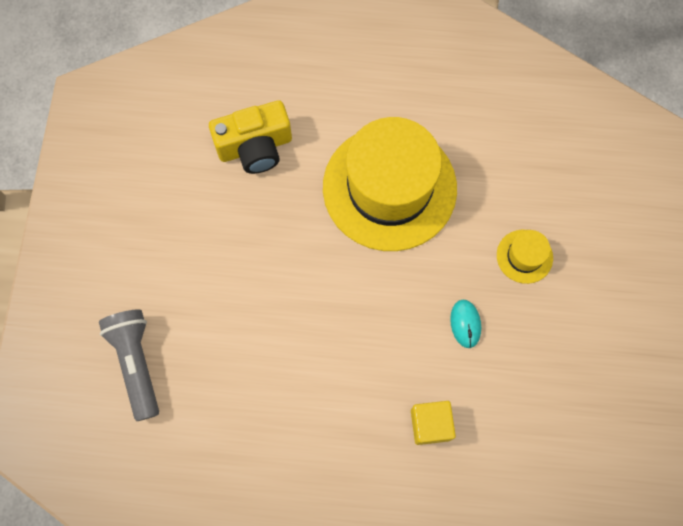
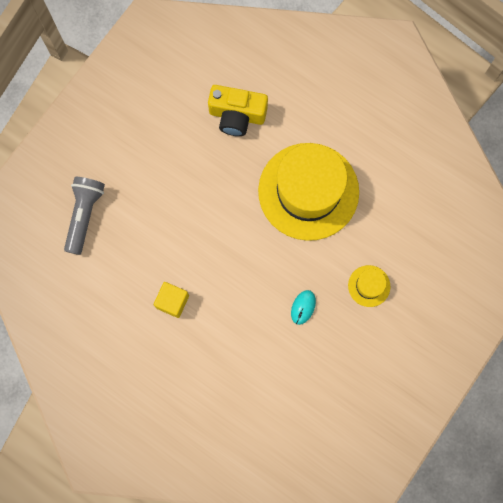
camera: 30 degrees right, 5 degrees up
yellow cube [411,401,456,445] -> yellow cube moved to [154,282,189,318]

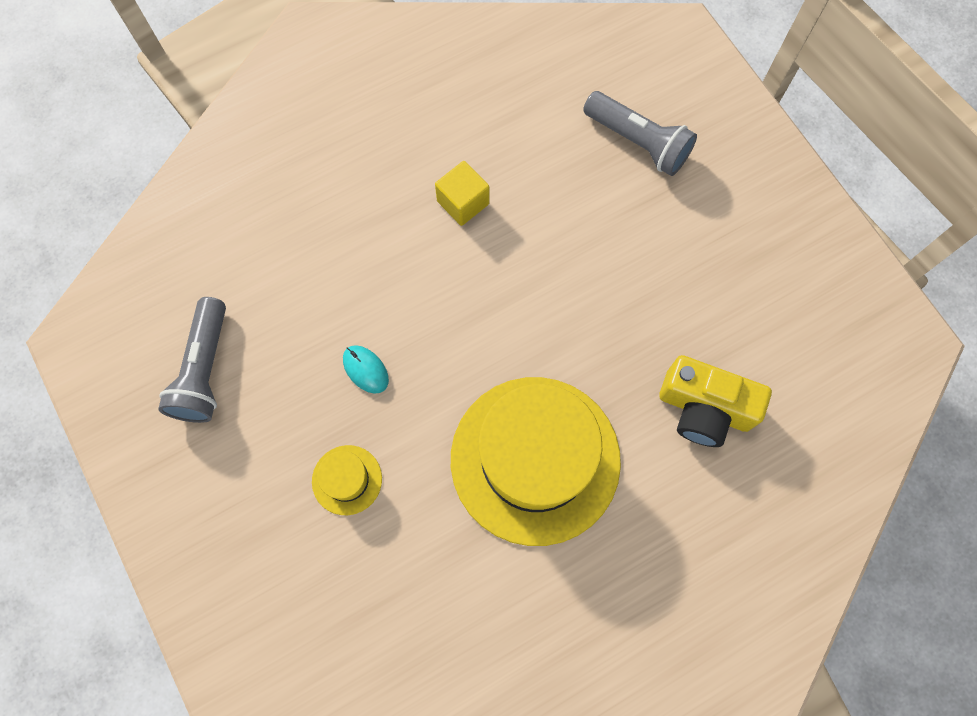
camera: 115 degrees right, 5 degrees down
yellow camera [208,85,268,136] -> yellow camera turned 105 degrees counterclockwise [659,355,772,447]
none -> grey flashlight [158,297,226,423]

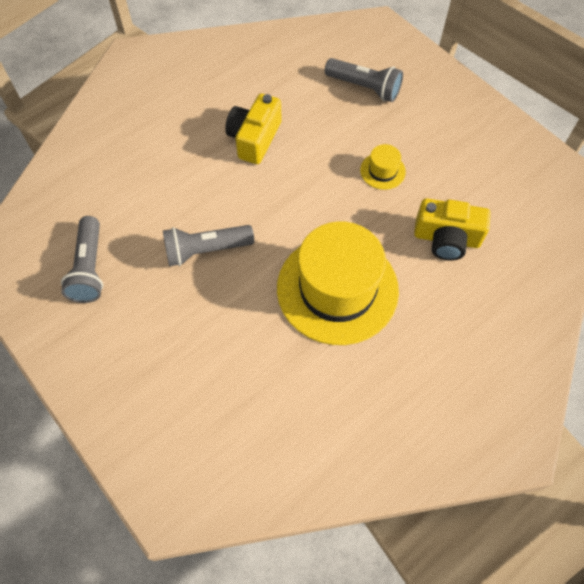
camera: 10 degrees left, 10 degrees down
yellow hat [312,445,382,515] -> yellow hat moved to [360,144,406,190]
turquoise mouse [343,345,389,394] -> grey flashlight [163,225,254,266]
yellow cube [435,161,490,226] -> yellow camera [225,94,282,164]

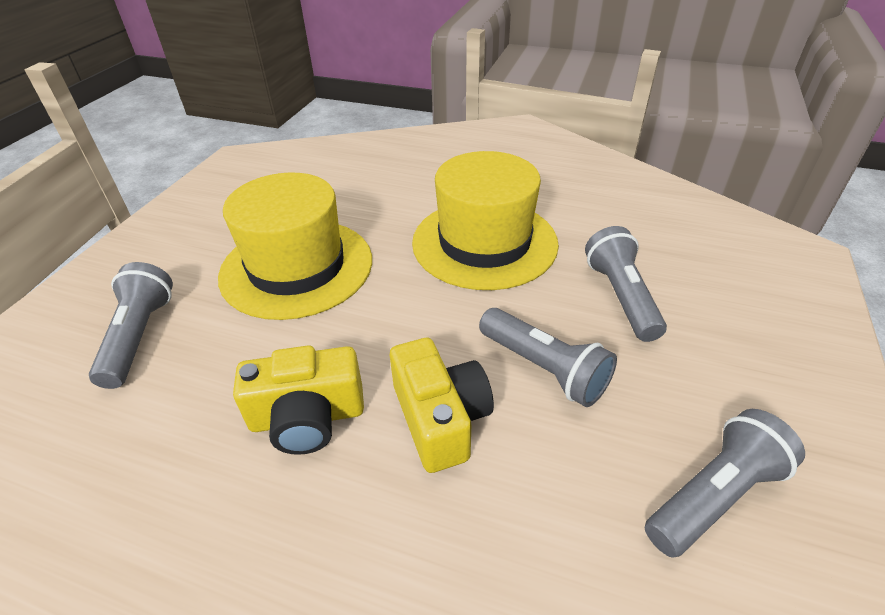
camera: 120 degrees left, 20 degrees down
yellow hat [360,144,406,190] -> yellow hat [218,173,372,320], size x2.44
yellow camera [414,198,491,261] -> yellow camera moved to [390,338,494,473]
none -> grey flashlight [585,226,667,342]

